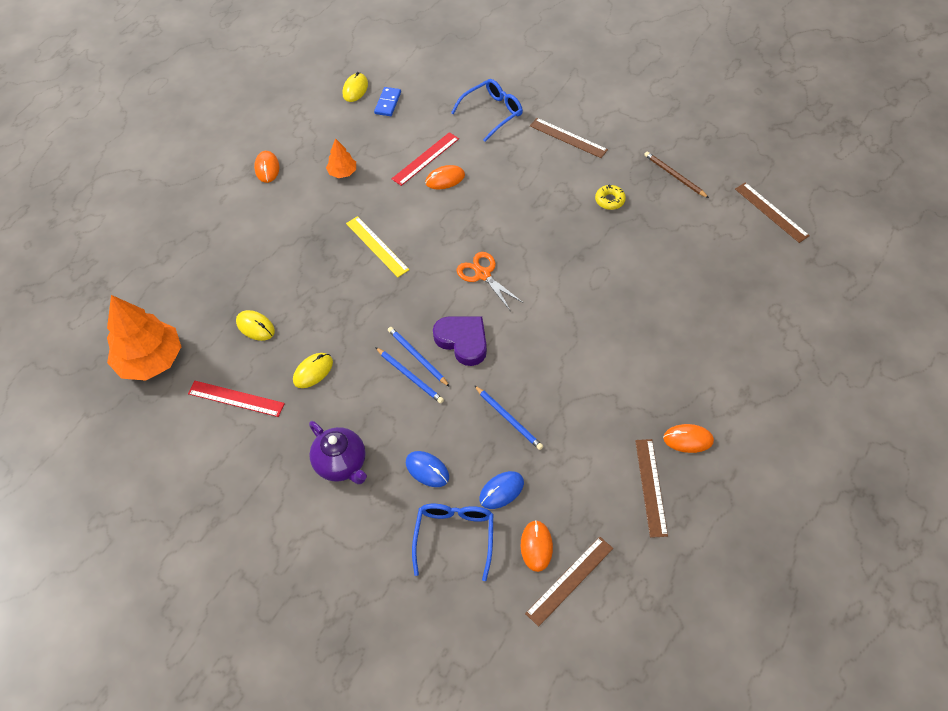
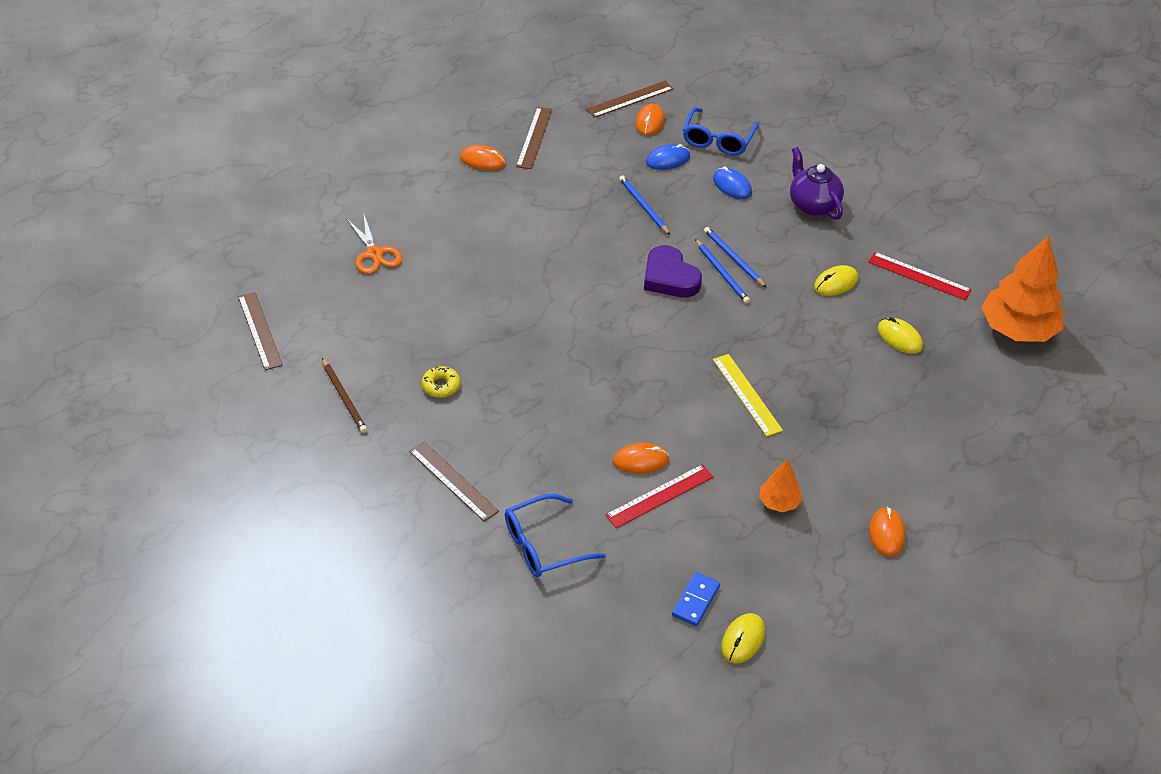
camera: 170 degrees left, 10 degrees down
orange scissors [457,252,523,310] -> orange scissors moved to [346,215,402,274]

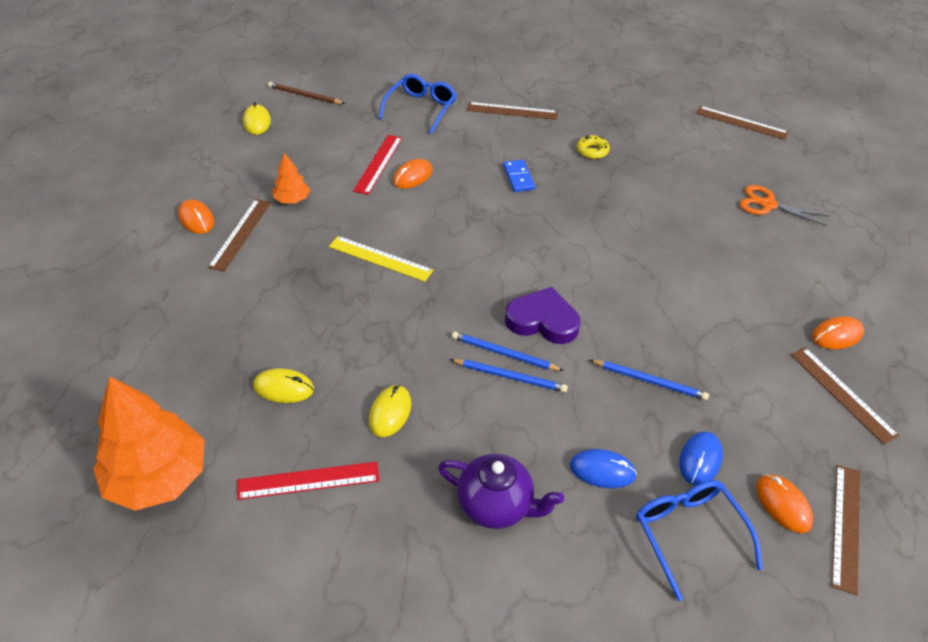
camera: 140 degrees right, 0 degrees up
brown pencil [322,358,367,433] -> brown pencil moved to [268,82,345,104]
blue domino [672,572,720,626] -> blue domino moved to [503,160,535,192]
none -> brown ruler [208,199,271,272]

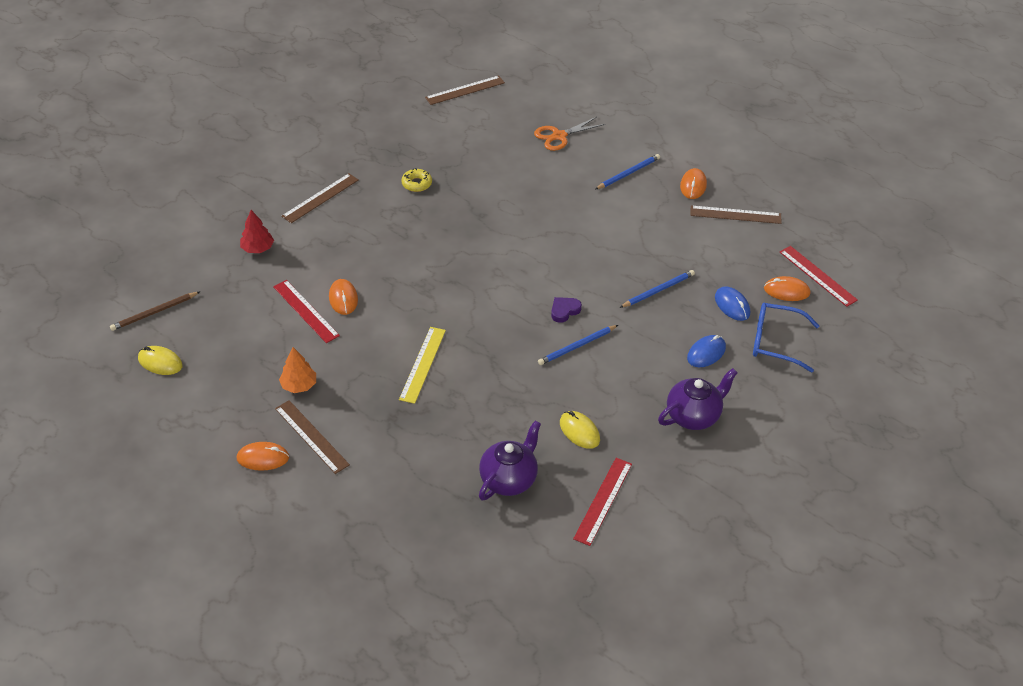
camera: 55 degrees left, 0 degrees up
orange tree [93,376,205,511] -> none
yellow mouse [253,368,314,403] -> purple teapot [479,421,541,500]
yellow ruler [329,236,433,282] -> yellow ruler turned 45 degrees counterclockwise [399,327,446,404]
blue glasses [378,74,457,134] -> red tree [240,210,274,253]
blue pencil [450,359,568,393] -> blue pencil moved to [596,154,660,189]
blue domino [503,160,535,192] -> none
purple heart [505,287,580,344] -> purple heart [551,297,582,323], size x0.55
brown ruler [832,465,860,595] -> red ruler [780,246,858,307]

